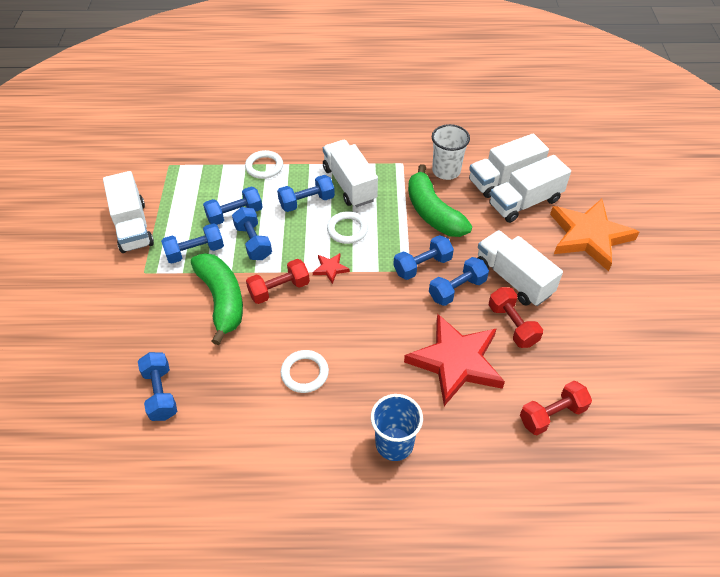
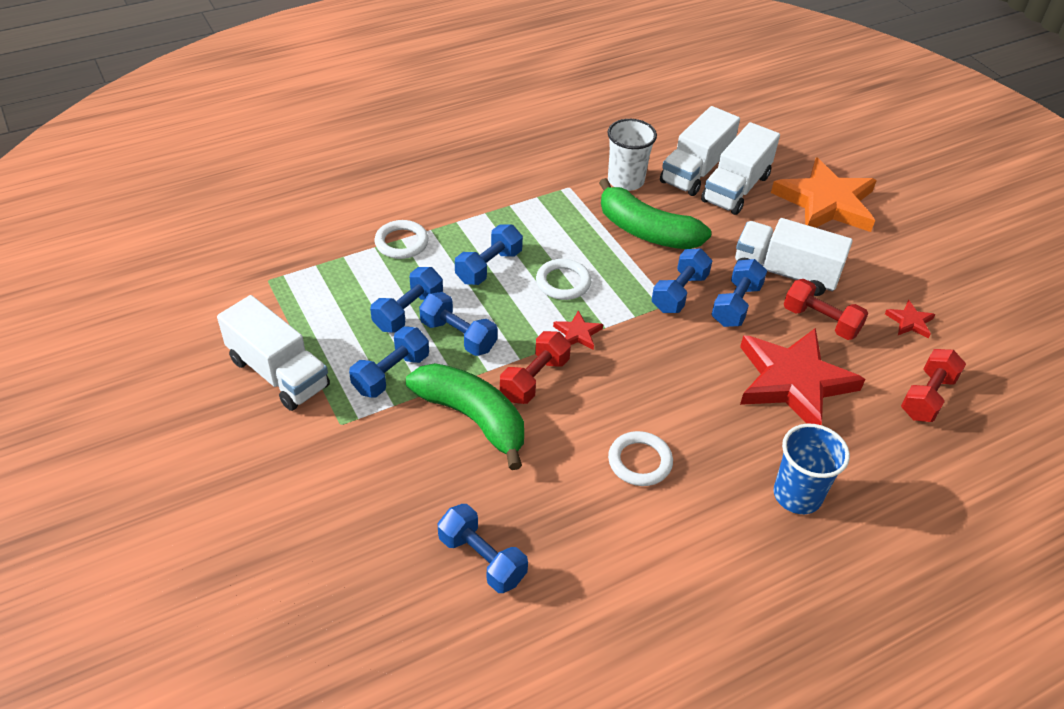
camera: 30 degrees left, 5 degrees down
white truck [323,140,378,207] -> none
none -> red star [885,300,935,339]

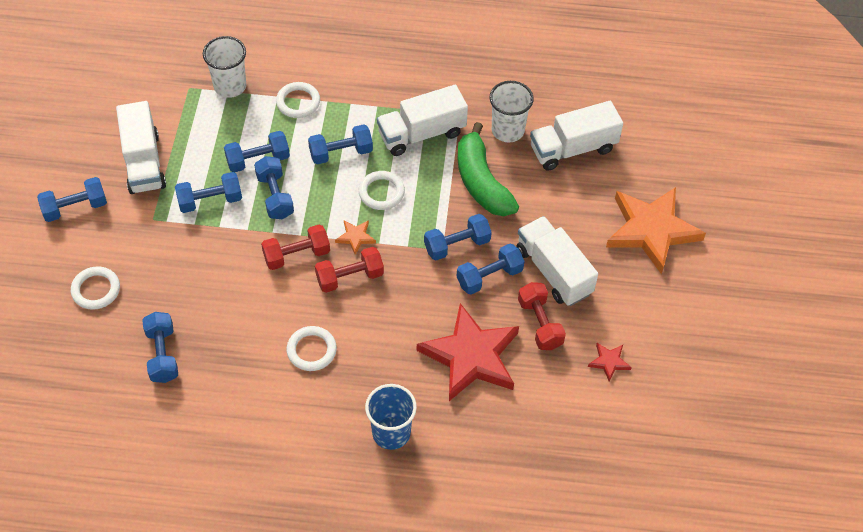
camera: 35 degrees right, 10 degrees up
green banana [406,363,524,470] -> none
red star [553,310,603,350] -> orange star [335,220,376,255]
white truck [701,122,780,215] -> white truck moved to [377,85,468,156]
red dumbbell [901,349,966,422] -> red dumbbell moved to [315,247,384,293]
none -> blue dumbbell [37,177,107,222]
none -> white ring [71,266,120,310]
none -> white cup [203,36,246,98]

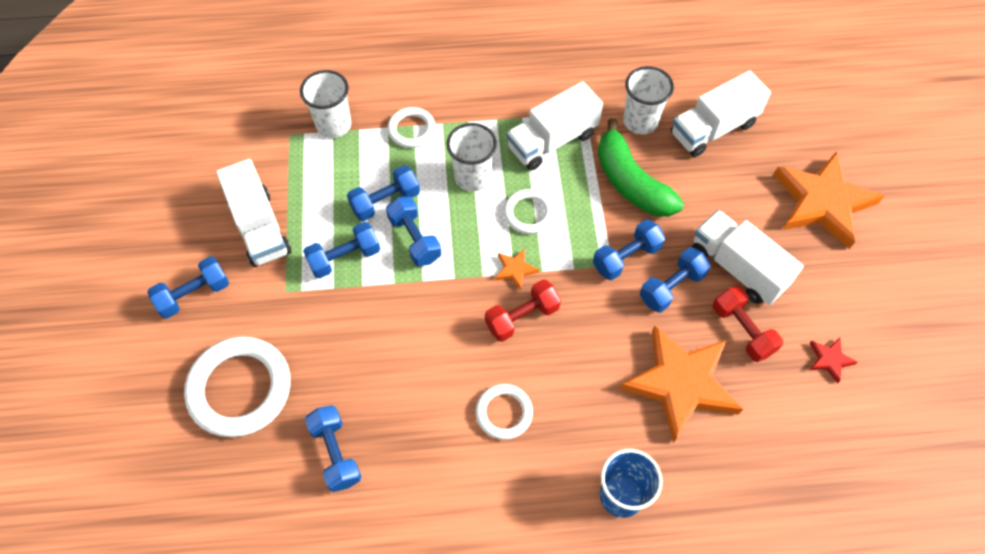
camera: 10 degrees left, 5 degrees up
white ring [71,266,120,310] -> white ring [184,337,291,437], size x1.85
red dumbbell [261,225,330,270] -> none
blue dumbbell [308,124,373,164] -> white cup [446,123,497,192]
red star [417,303,519,401] -> orange star [620,325,743,443]

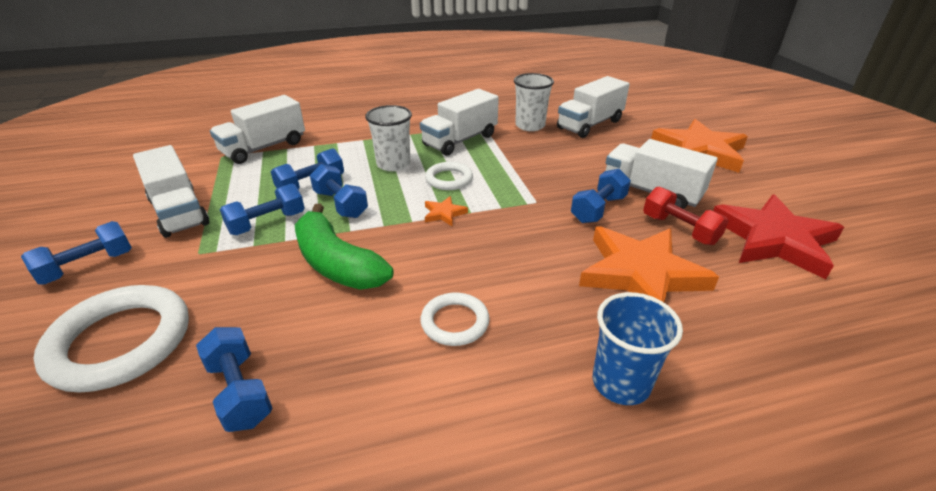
camera: 10 degrees left, 25 degrees down
white cup [300,70,352,138] -> white truck [210,95,305,164]
white ring [387,107,436,148] -> none
red dumbbell [485,279,561,342] -> none
blue dumbbell [593,220,665,280] -> none
green banana [598,118,684,217] -> green banana moved to [295,204,393,290]
red star [810,338,857,383] -> red star [713,194,844,279], size x2.44

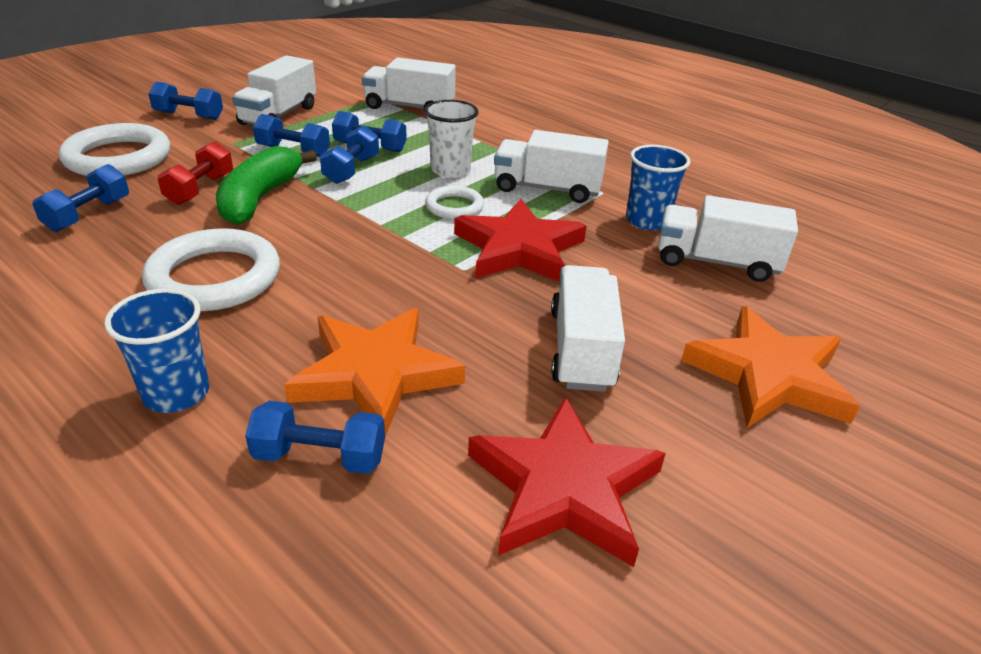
camera: 55 degrees right, 0 degrees up
white ring [420,292,490,346] -> white ring [142,228,280,311], size x1.85
orange star [425,196,468,226] -> none
white cup [514,73,554,131] -> blue cup [626,145,690,230]
blue dumbbell [571,169,631,223] -> blue dumbbell moved to [245,401,385,474]
red dumbbell [643,187,729,245] -> red dumbbell moved to [158,141,233,205]
none -> red star [454,199,587,282]

